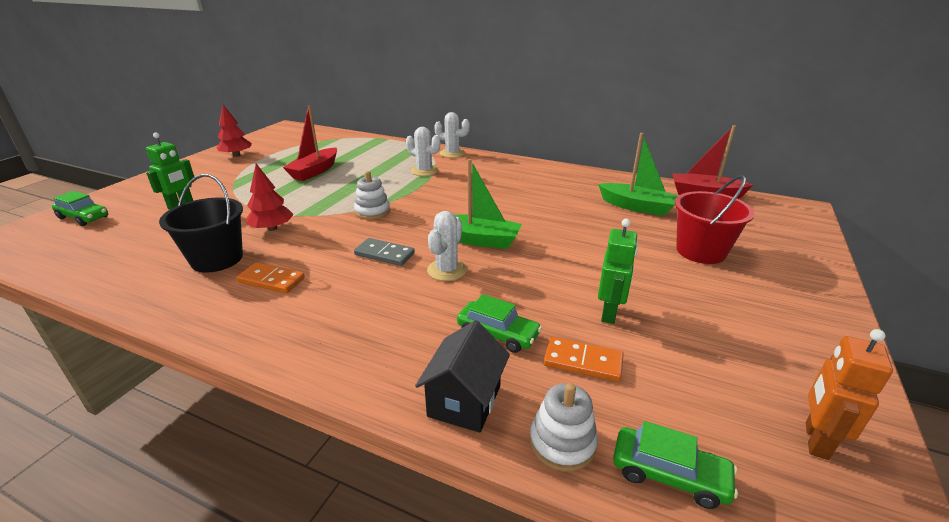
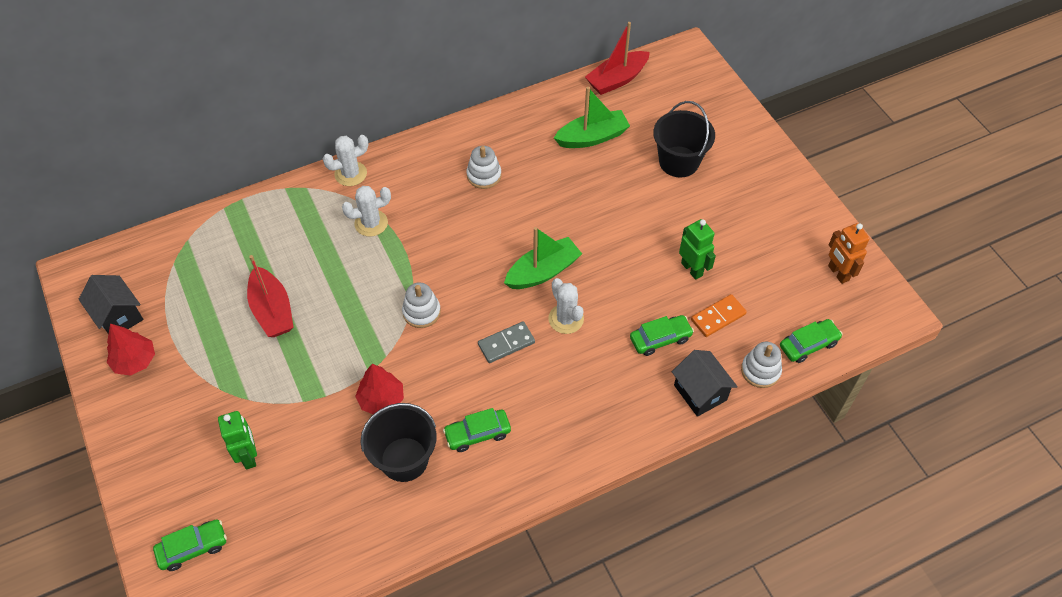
camera: 50 degrees left, 25 degrees up
orange domino [236,262,305,293] -> green car [443,408,511,452]
red bucket [675,175,755,264] -> black bucket [653,101,715,178]
none -> black house [78,275,144,334]
none -> white stacking toy [466,146,502,189]

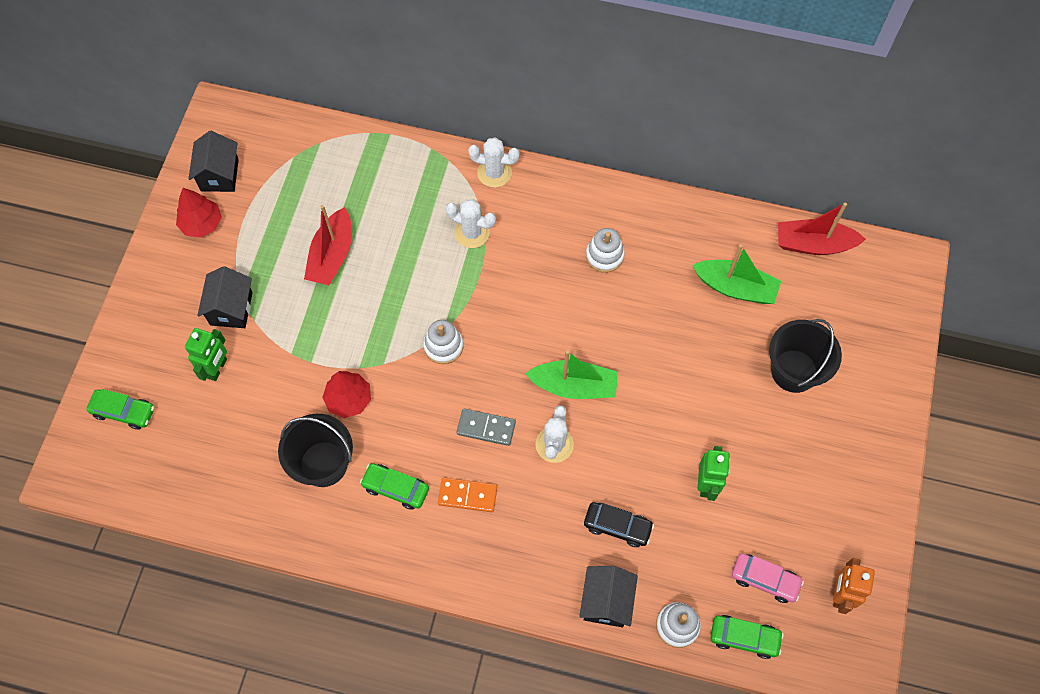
camera: 40 degrees right, 10 degrees up
green car [630,315,694,356] -> black car [584,502,654,547]
orange domino [691,294,747,337] -> orange domino moved to [438,477,497,512]
none -> black house [197,266,253,328]
none -> pink car [732,553,804,603]

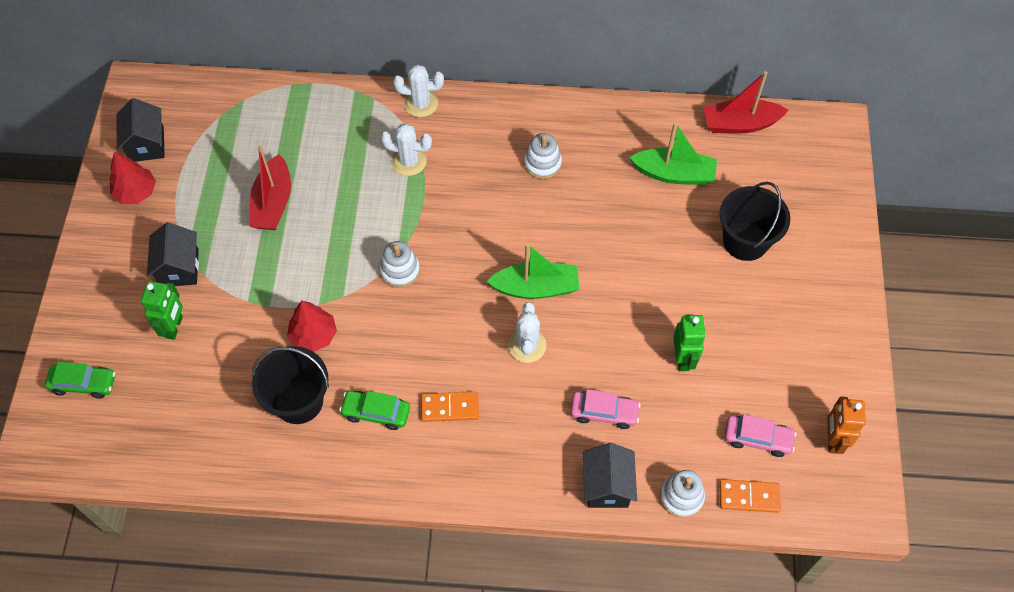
camera: 10 degrees left, 5 degrees down
grey domino [457,408,516,446] -> none
black car [584,502,654,547] -> pink car [571,389,641,429]
green car [710,615,784,659] -> orange domino [719,479,781,513]

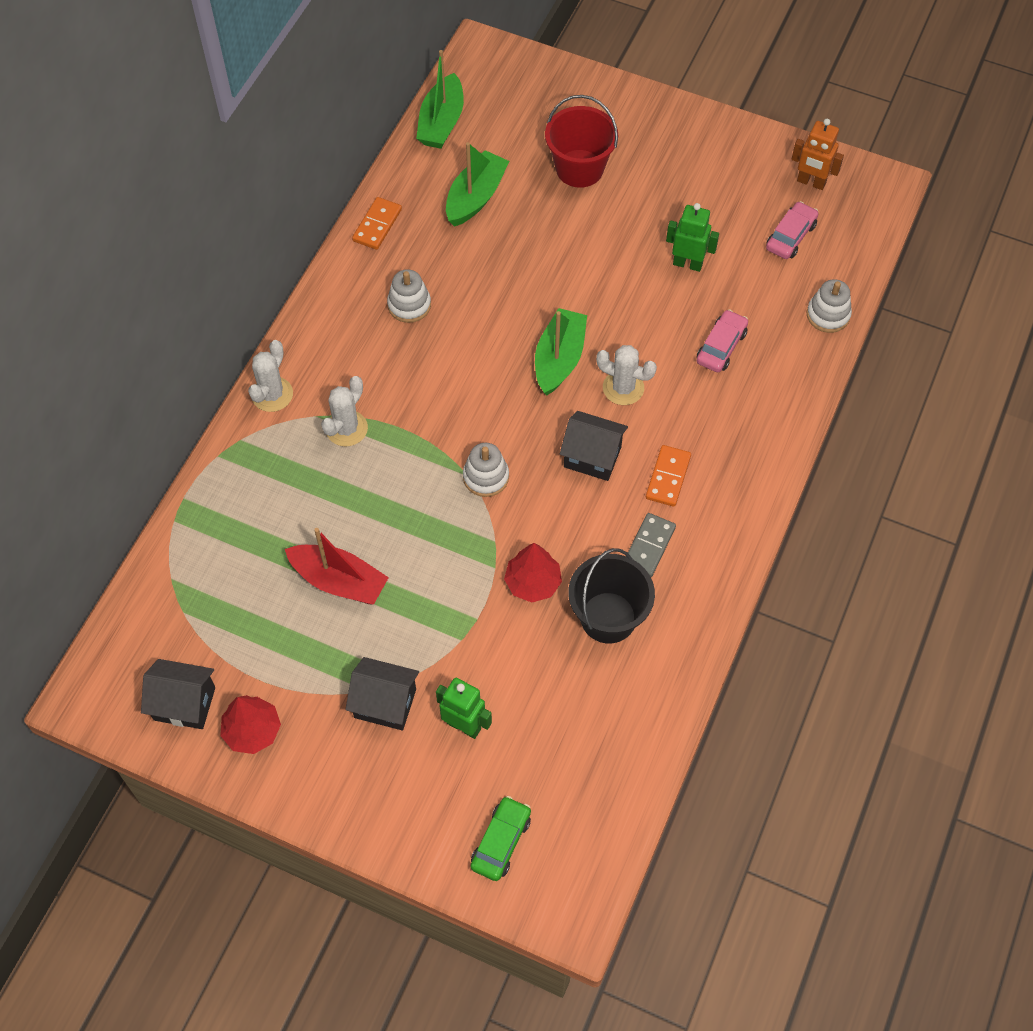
camera: 70 degrees left, 0 degrees up
green car [339,391,410,430] -> grey domino [628,513,676,577]
black house [583,443,637,508] -> black house moved to [560,411,628,481]
red boat [703,71,789,134] -> green boat [416,50,464,149]
black bucket [719,182,790,261] -> red bucket [545,95,618,188]
orange domino [719,479,781,513] -> orange domino moved to [352,197,402,250]

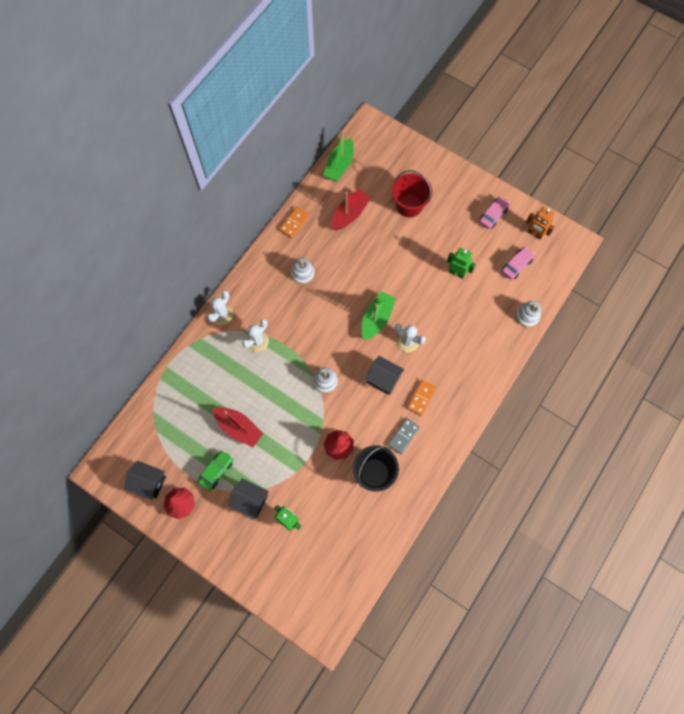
camera: 10 degrees right, 10 degrees up
green boat [446,142,509,227] -> red boat [331,189,371,230]
green car [470,796,531,881] -> green car moved to [198,450,233,491]
pink car [697,309,748,372] -> pink car moved to [479,196,510,229]

